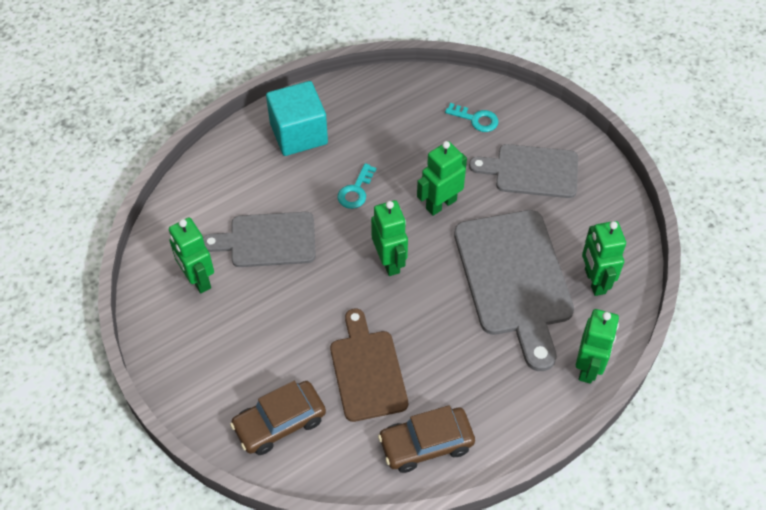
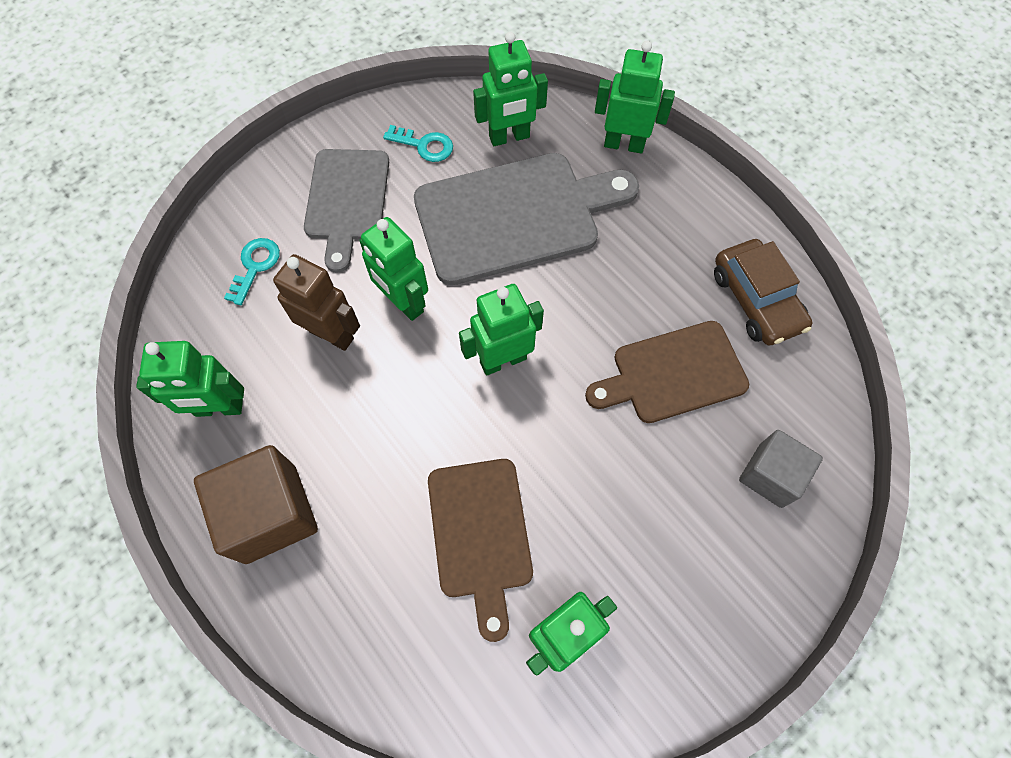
camera: 95 degrees left, 10 degrees up
grey cutting board [203,212,316,267] -> brown cutting board [428,459,533,642]
brown car [230,381,326,455] -> grey cube [739,430,823,508]
turquoise cube [266,81,328,156] -> brown cube [194,445,318,564]
turquoise key [338,163,377,209] -> turquoise key moved to [383,125,453,162]
none -> green robot [136,341,244,417]
none -> brown robot [273,254,360,351]

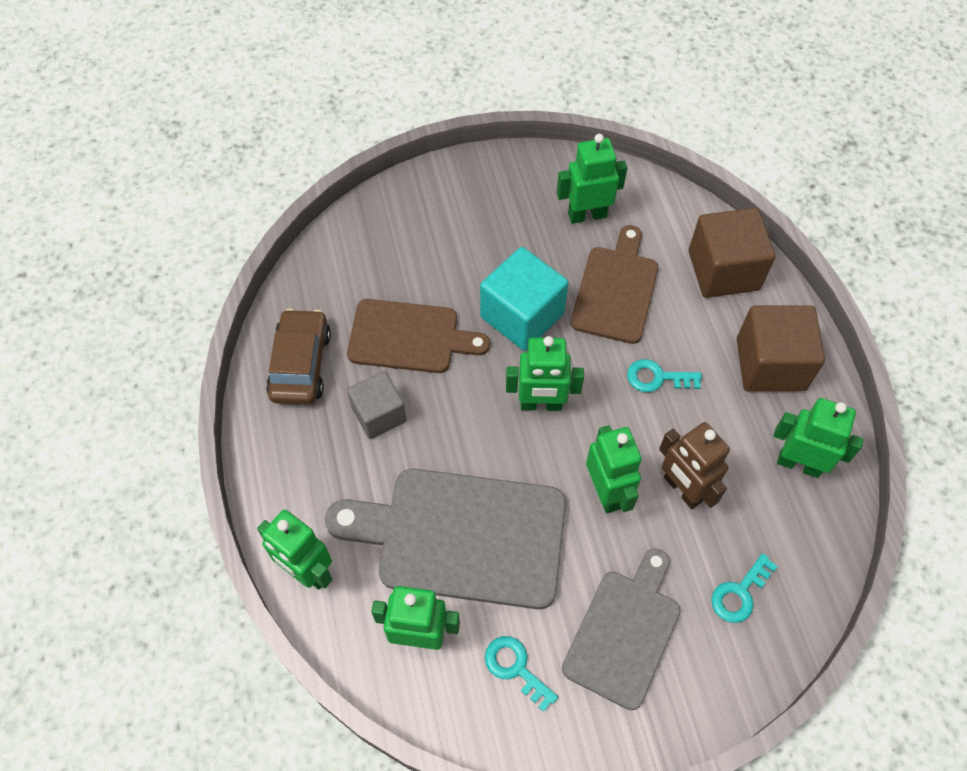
camera: 155 degrees left, 5 degrees down
grey cube [739,430,823,508] -> grey cube moved to [347,371,407,439]
none -> turquoise cube [480,247,569,351]
none -> turquoise key [627,359,702,392]
none -> brown cube [689,208,775,298]

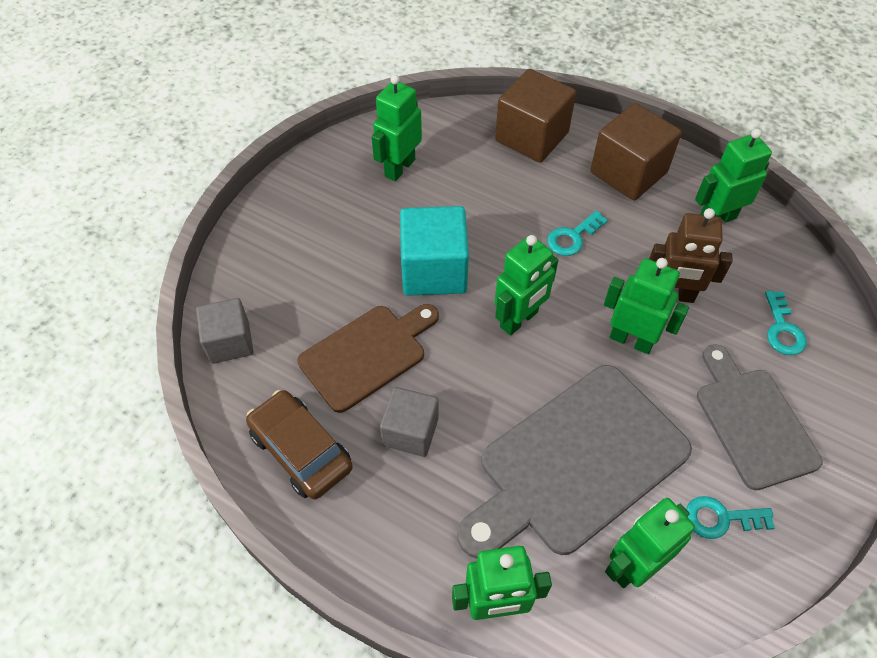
camera: 45 degrees left, 5 degrees down
brown cutting board [571,225,659,344] -> none
none -> grey cube [196,298,254,364]

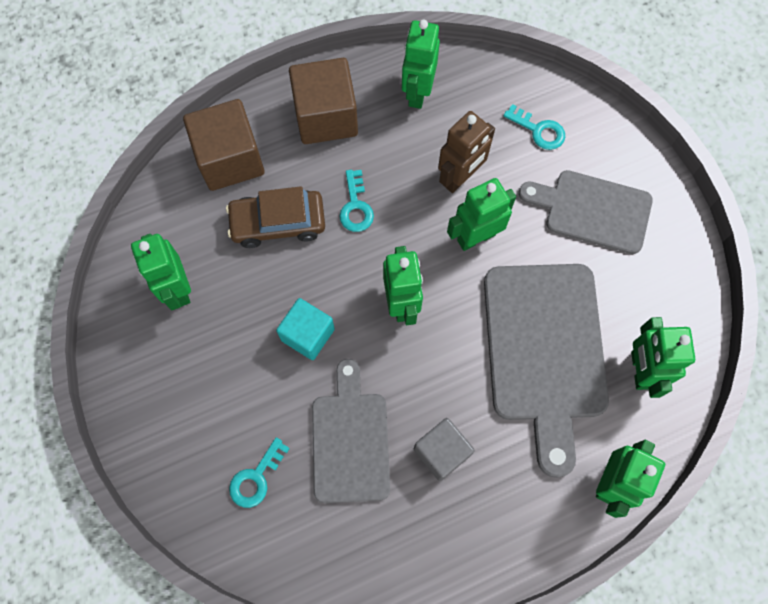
camera: 55 degrees left, 15 degrees up
grey cube [196,298,254,364] -> none
brown car [246,390,353,500] -> brown car moved to [226,186,325,248]
brown cutting board [297,304,439,413] -> grey cutting board [312,359,390,503]
turquoise cube [400,206,469,296] -> turquoise cube [276,298,335,360], size x0.65
turquoise key [686,496,775,539] -> turquoise key moved to [229,437,290,508]

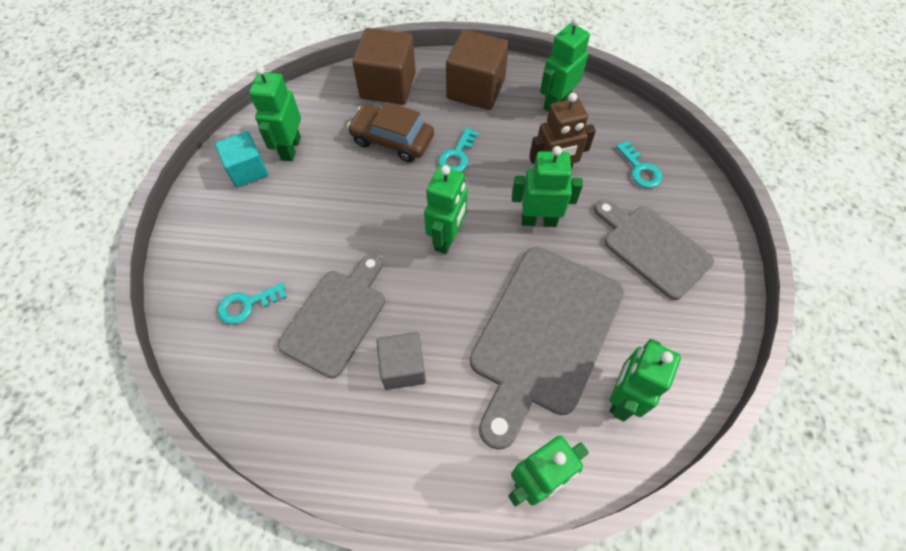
camera: 30 degrees right, 10 degrees down
turquoise cube [276,298,335,360] -> turquoise cube moved to [215,131,268,188]

